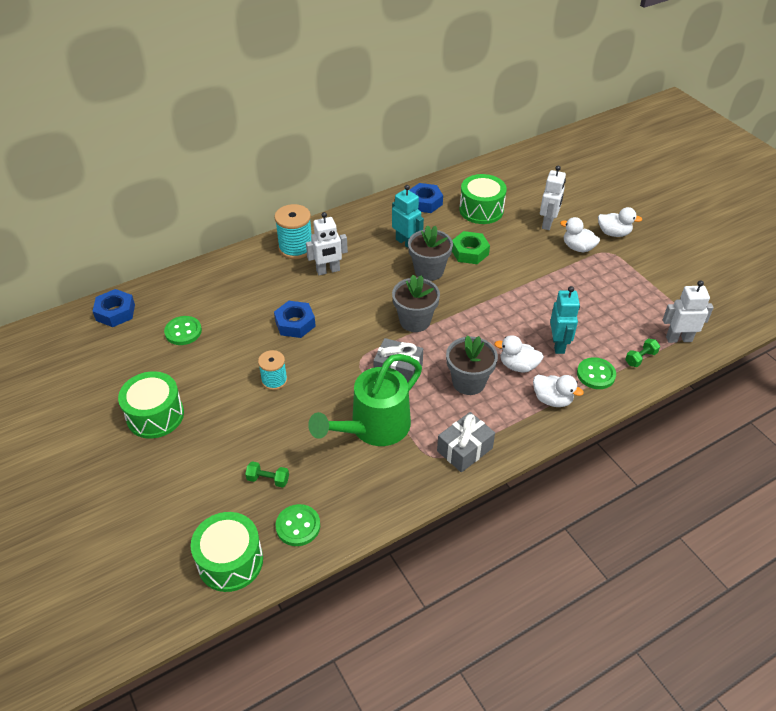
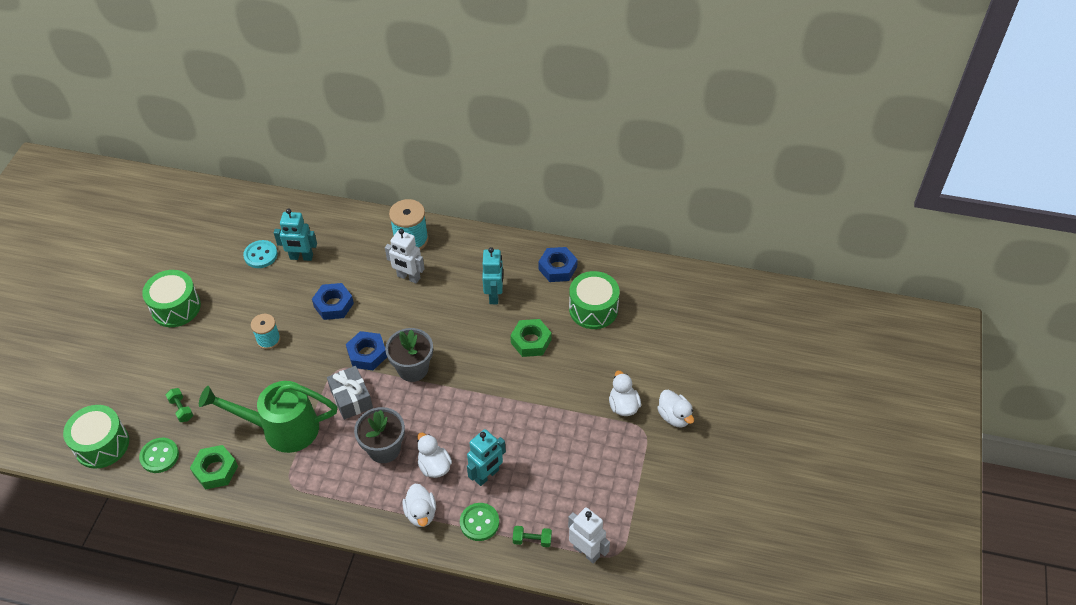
camera: 45 degrees right, 5 degrees up
blue nut [92,289,135,327] -> blue nut moved to [346,331,387,370]
green button [164,316,202,345] -> turquoise button [243,240,278,268]
grey flower pot [408,225,453,281] -> none
grey gift [437,412,495,472] -> none
white robot [540,165,566,230] -> none
none -> green nut [190,445,238,490]
none -> turquoise robot [274,209,317,261]

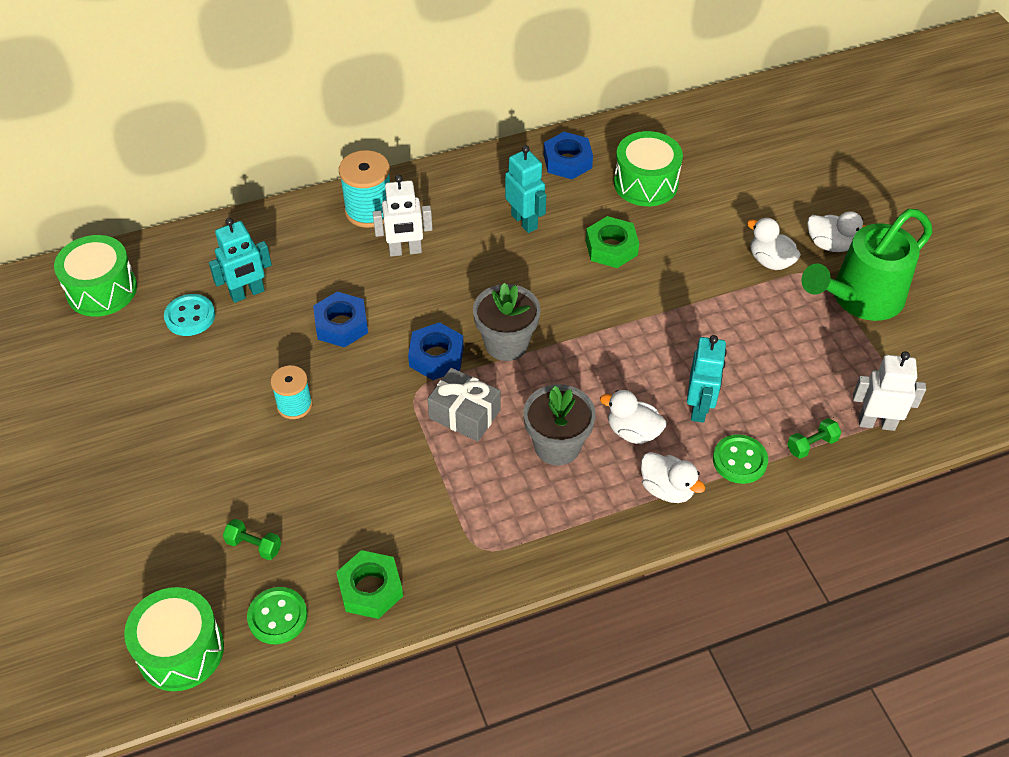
camera: 35 degrees left, 0 degrees up
green drum [142,270,201,327] -> green drum moved to [54,235,137,317]
green watering can [199,381,337,453] -> green watering can moved to [801,209,932,321]

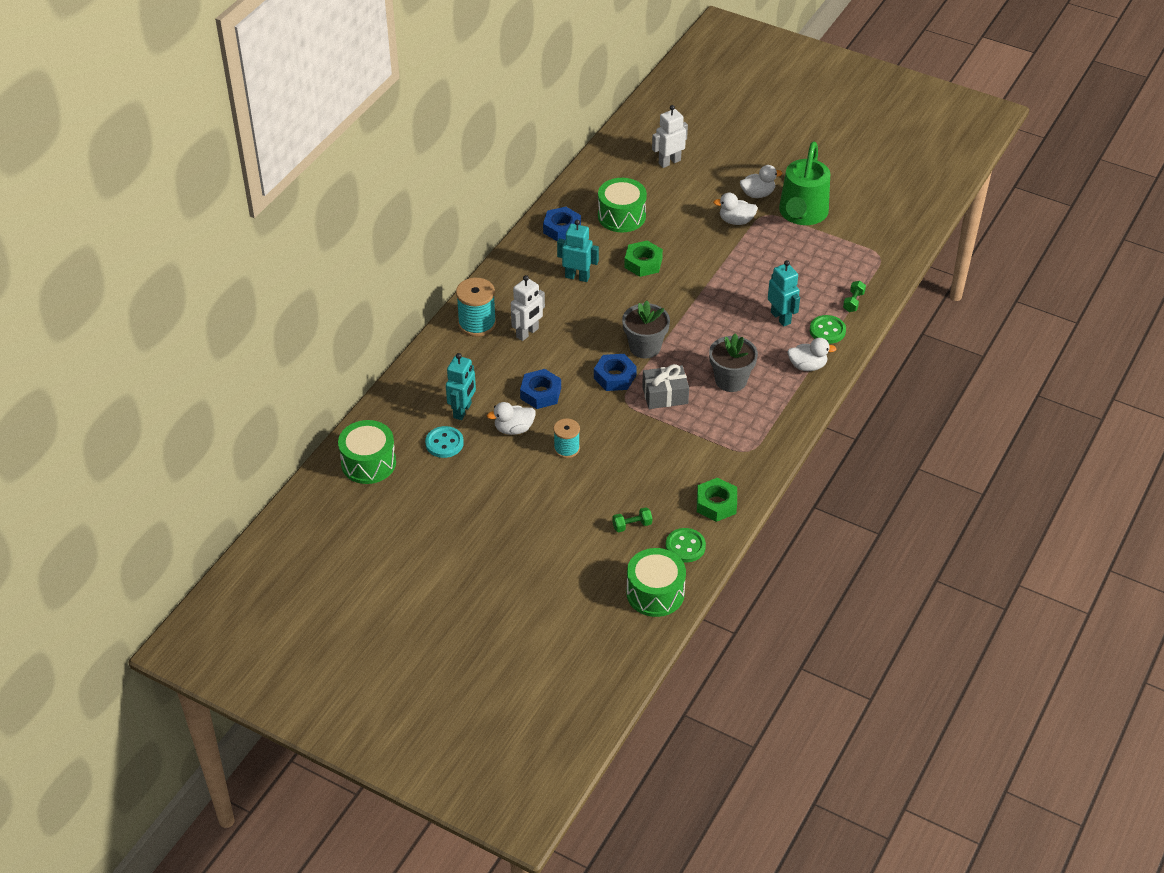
camera: 40 degrees left, 5 degrees down
white duck [600,390,666,444] -> white duck moved to [487,402,536,435]
white robot [853,351,926,431] -> white robot moved to [652,105,688,168]

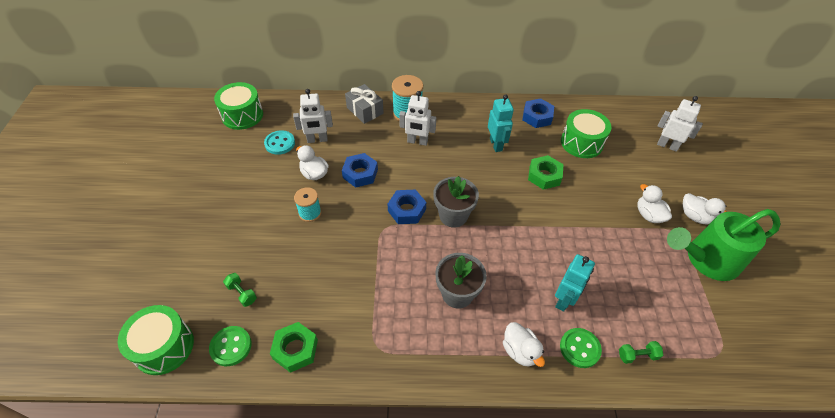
camera: 60 degrees right, 5 degrees up
turquoise robot [446,353,476,420] -> white robot [293,89,333,143]
grey gift [642,364,689,409] -> grey gift moved to [345,84,384,124]

